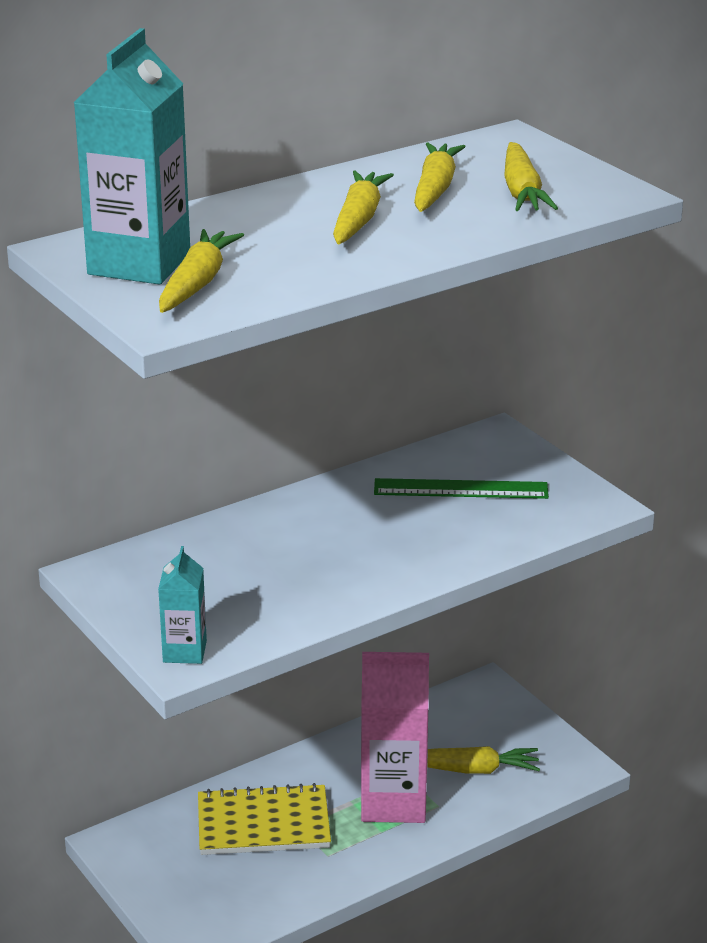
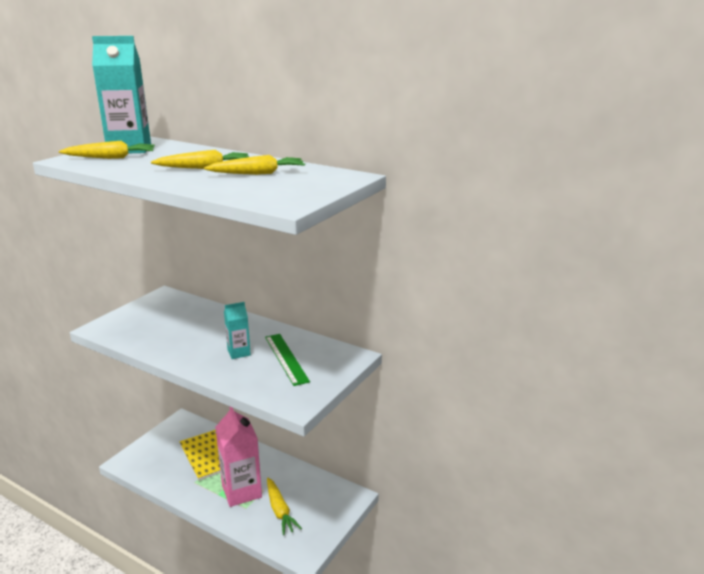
camera: 65 degrees right, 5 degrees down
turquoise carton [158,546,207,664] -> turquoise carton moved to [224,302,251,359]
yellow carrot [504,142,558,211] -> none

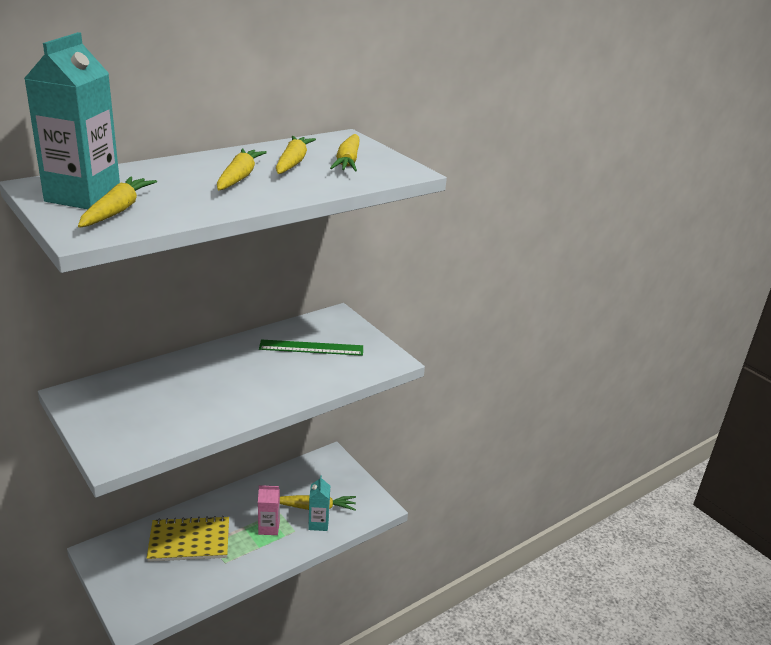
camera: 70 degrees left, 5 degrees up
pink carton [215,406,262,507] -> pink carton [258,485,280,535], size x0.52
turquoise carton [224,302,251,359] -> turquoise carton moved to [308,476,330,531]
none -> yellow carrot [330,134,359,171]

